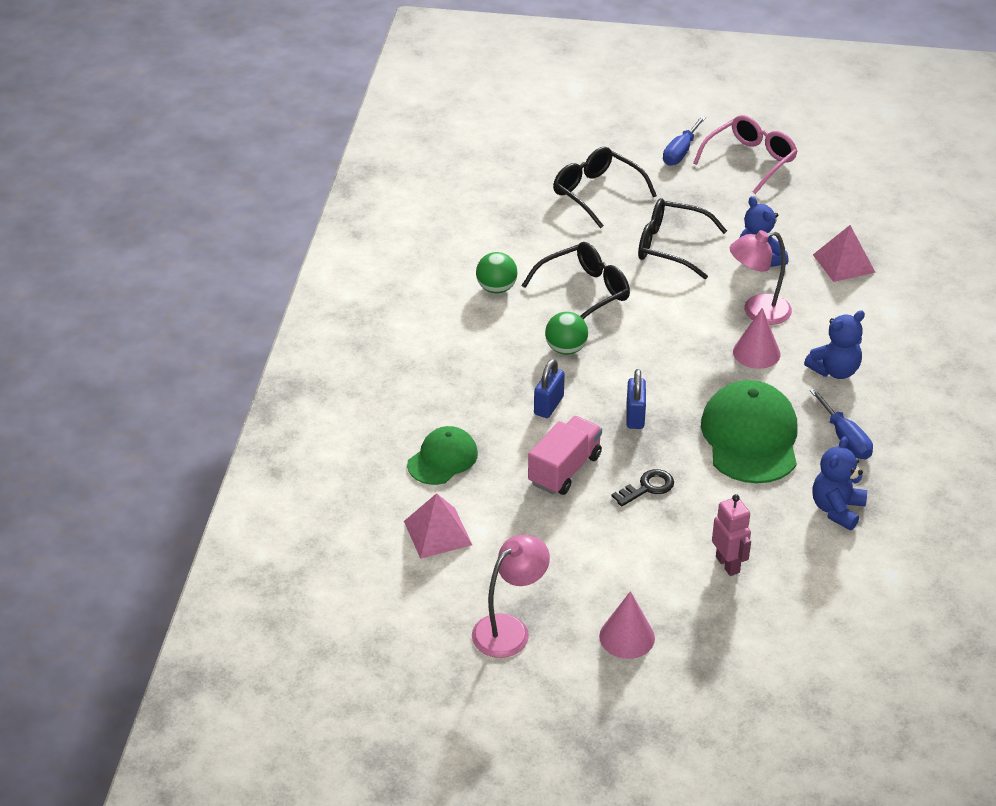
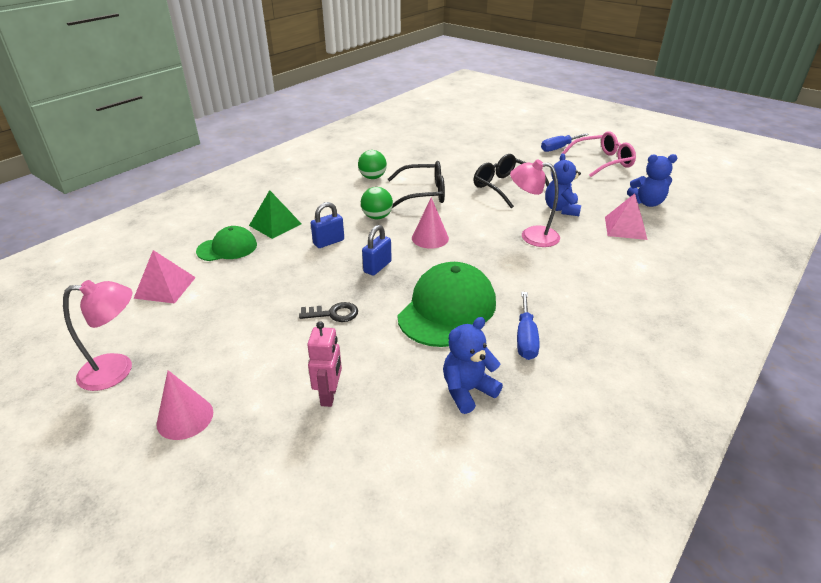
camera: 30 degrees right, 5 degrees down
pink truck [528,416,602,495] -> none
black glasses [553,147,657,228] -> none
pink cone [733,308,781,369] -> pink cone moved to [412,197,449,249]
blue teddy bear [804,310,865,379] -> blue teddy bear moved to [627,154,677,207]
none -> green pyramid [249,190,301,239]

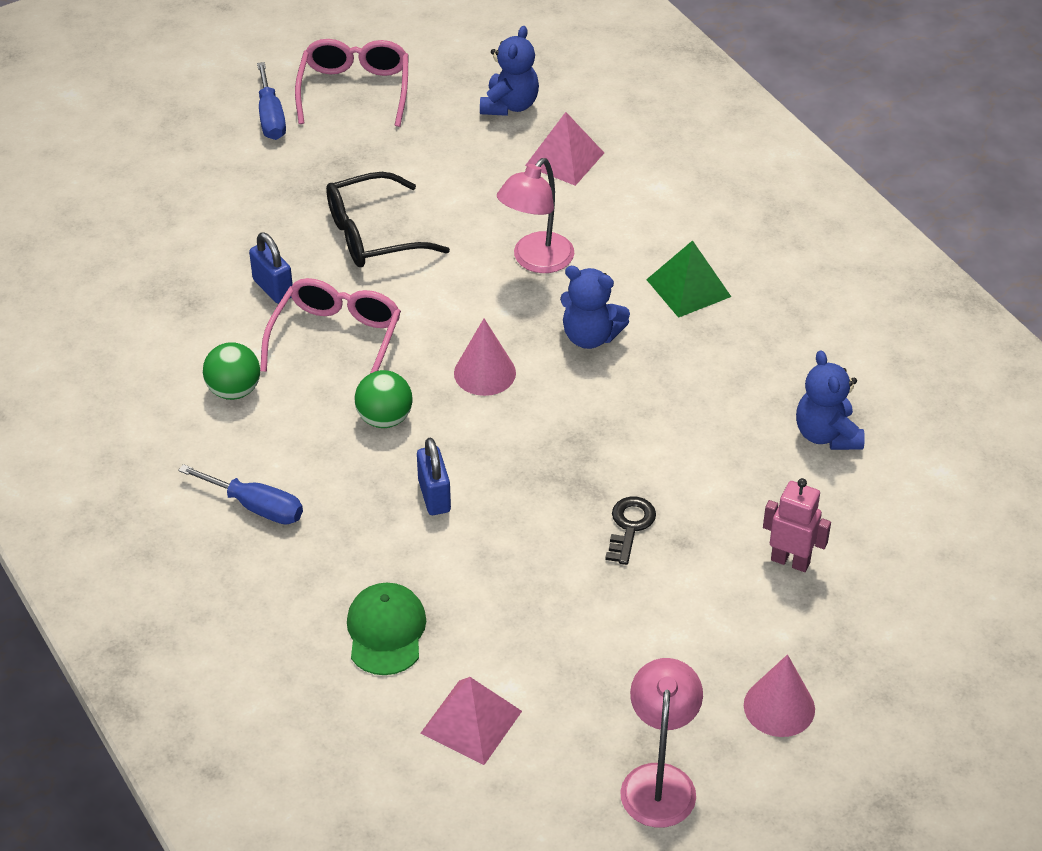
camera: 70 degrees left, 10 degrees up
green pyramid [249,190,301,239] -> green pyramid moved to [646,240,731,318]
blue padlock [362,225,392,276] -> blue padlock moved to [249,232,293,304]
black glasses [388,161,445,208] -> pink glasses [260,278,401,373]
green cap [398,262,496,347] -> none
blue screwdriver [517,292,540,360] -> blue screwdriver moved to [178,464,303,525]
blue teddy bear [545,153,581,216] -> blue teddy bear moved to [560,266,630,349]

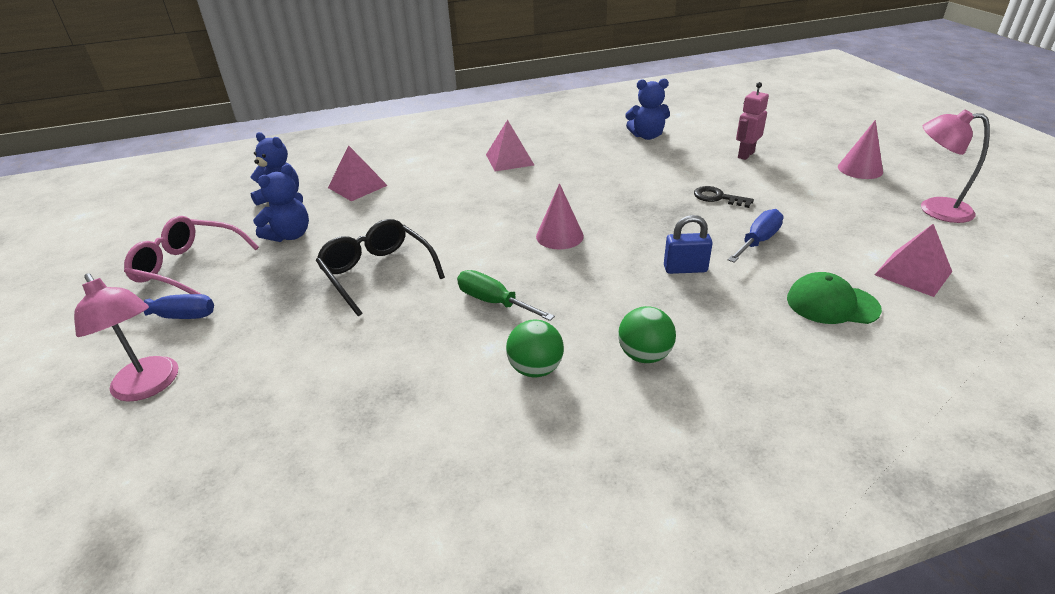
camera: 75 degrees left, 10 degrees down
blue screwdriver [178,464,303,525] -> blue screwdriver moved to [728,209,784,263]
blue padlock [249,232,293,304] -> none
pink glasses [260,278,401,373] -> green screwdriver [457,270,555,321]
black glasses [326,172,450,267] -> black glasses turned 150 degrees clockwise [316,219,445,316]
green ball [355,370,413,428] -> green ball moved to [618,306,676,363]
pink lamp [497,158,574,273] -> pink lamp moved to [74,273,178,402]
blue teddy bear [560,266,630,349] -> blue teddy bear moved to [253,164,309,242]
green pyramid [646,240,731,318] -> pink pyramid [486,120,534,171]

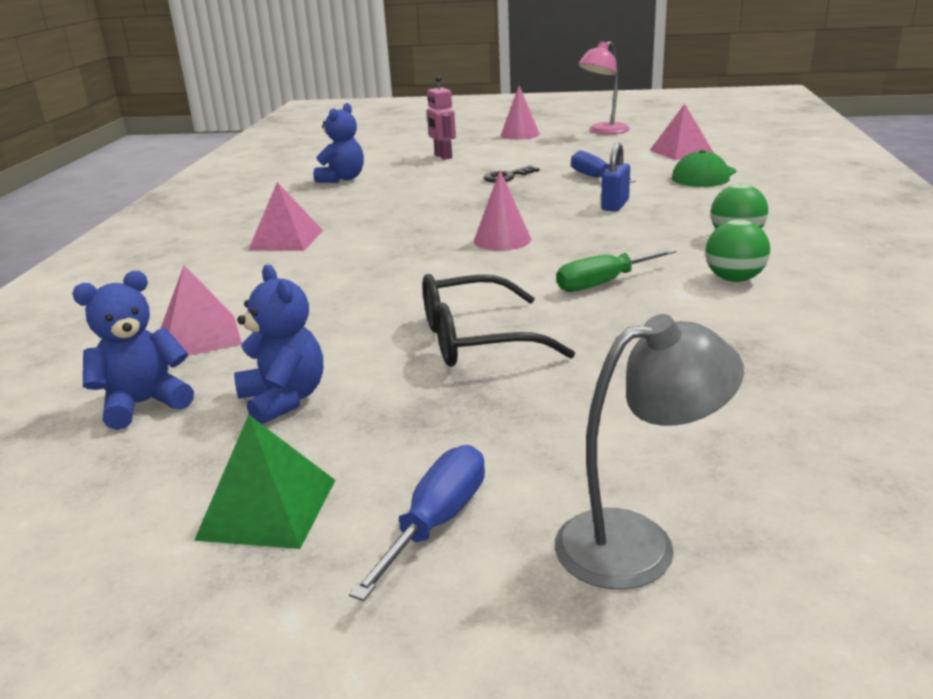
camera: 65 degrees left, 10 degrees down
pink lamp [74,273,178,402] -> grey lamp [555,314,744,590]
pink glasses [124,216,259,294] -> green pyramid [194,415,335,549]

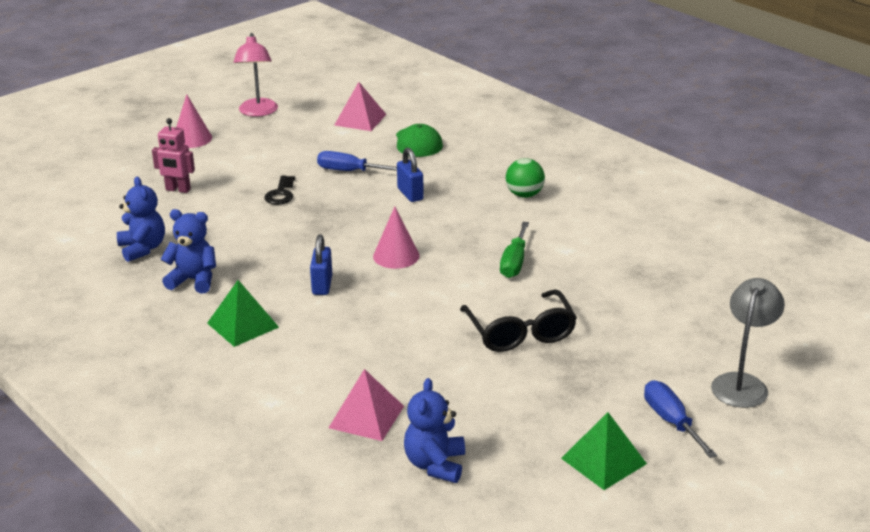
camera: 50 degrees left, 5 degrees up
blue teddy bear [234,265,323,424] -> blue teddy bear moved to [161,209,216,293]
pink pyramid [248,182,323,251] -> green pyramid [207,280,279,347]
black glasses [422,274,575,367] -> black glasses turned 45 degrees counterclockwise [460,289,577,352]
green ball [705,220,770,282] -> none
none -> blue padlock [310,234,332,295]

